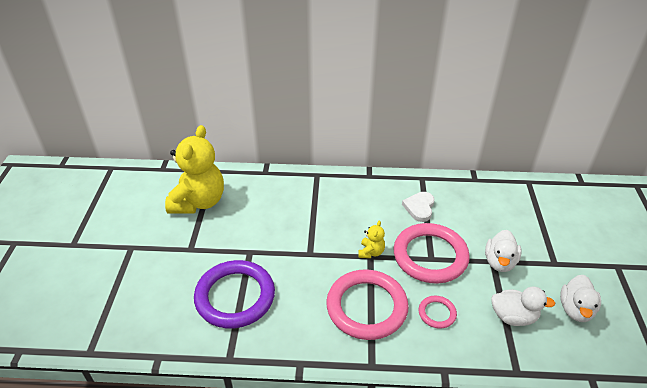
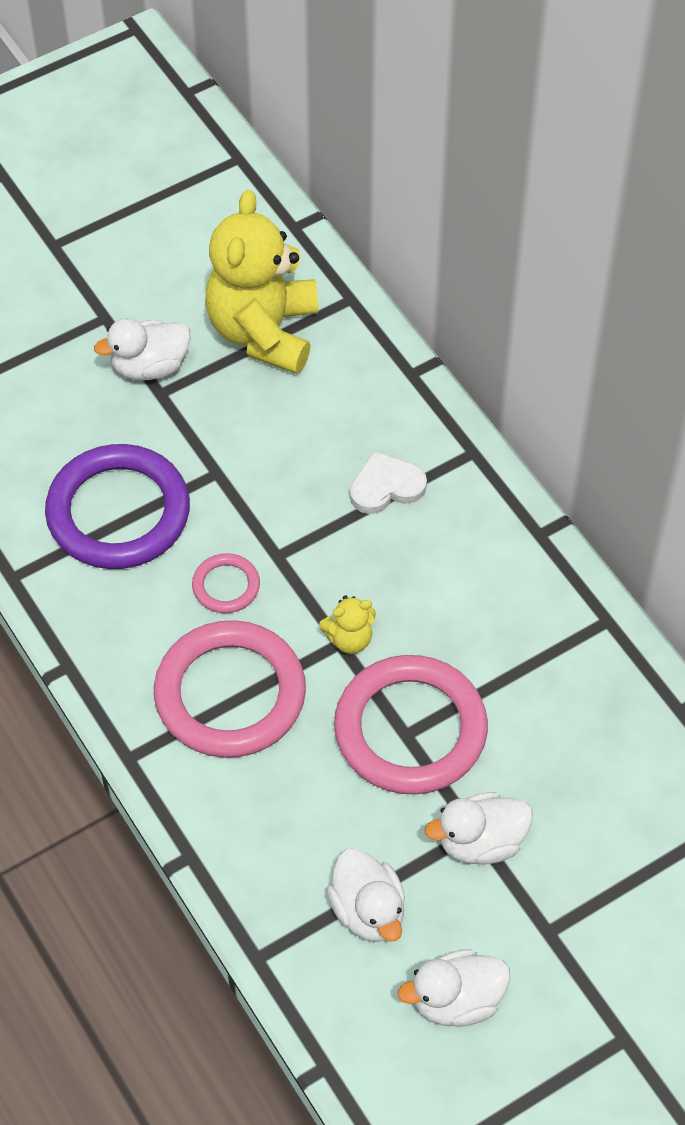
camera: 55 degrees right, 15 degrees up
yellow teddy bear [165,125,224,214] -> yellow teddy bear turned 120 degrees clockwise [205,190,318,374]
white heart [402,192,434,222] -> white heart moved to [350,451,427,514]
pink ring [419,295,457,329] -> pink ring moved to [192,553,260,613]
none -> white duck [94,318,191,380]

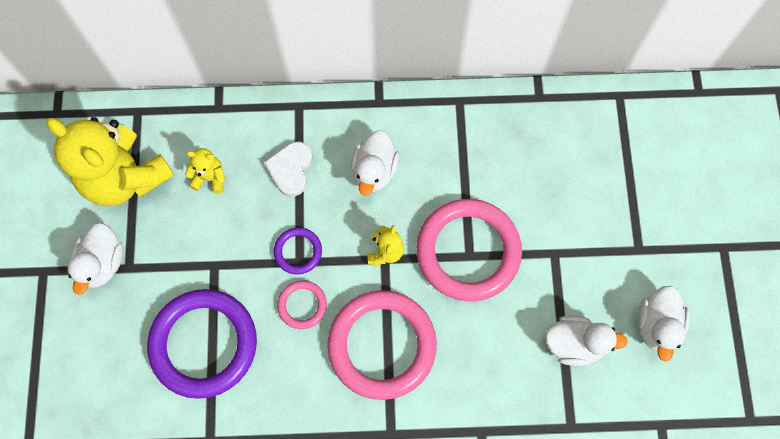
camera: 60 degrees left, 15 degrees up
white duck [425,792,533,865] -> white duck moved to [351,130,399,196]
none -> yellow teddy bear [185,148,225,194]
none -> purple ring [274,227,322,275]

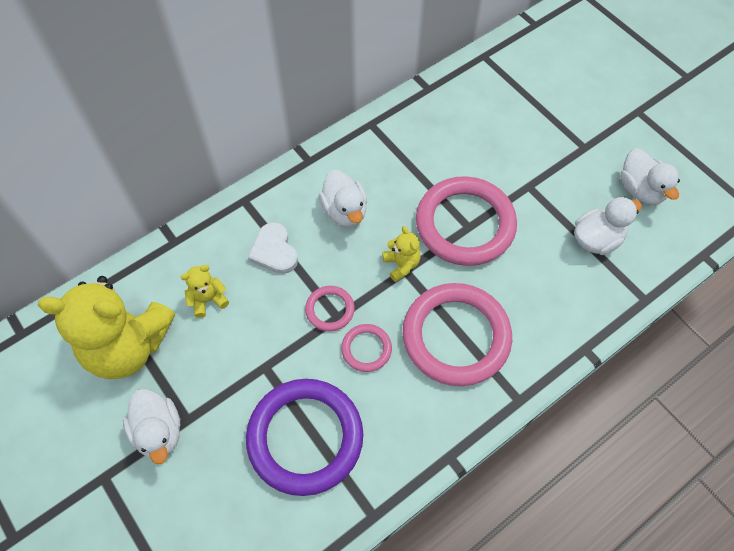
camera: 35 degrees left, 10 degrees down
purple ring [274,227,322,275] -> pink ring [305,286,355,331]

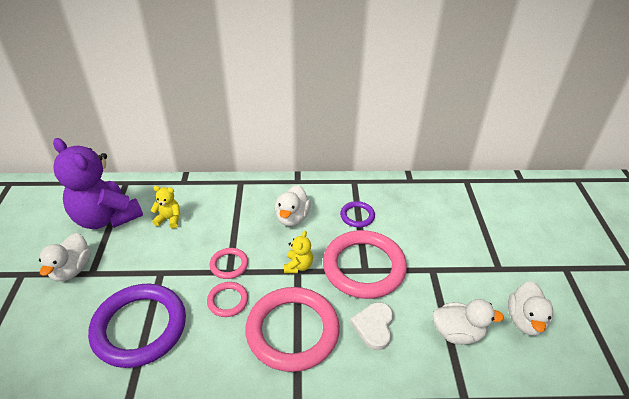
camera: 35 degrees right, 20 degrees down
yellow teddy bear [38,276,175,379] -> purple teddy bear [53,138,143,229]
white heart [248,222,298,274] -> white heart moved to [350,302,393,350]
none -> purple ring [340,201,375,227]

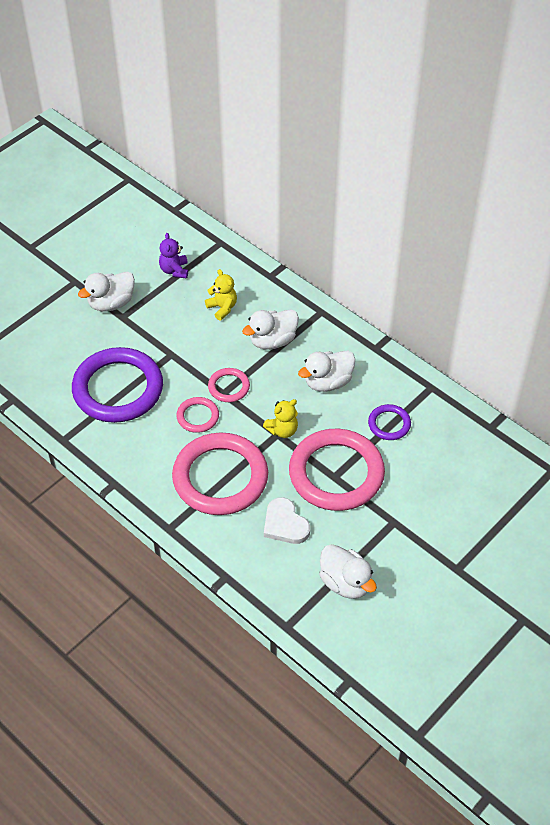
camera: 45 degrees right, 10 degrees up
purple teddy bear [53,138,143,229] -> purple teddy bear [159,233,188,278], size x0.42
white heart [350,302,393,350] -> white heart turned 90 degrees counterclockwise [264,497,310,544]
white duck [508,281,553,336] -> white duck moved to [242,309,299,350]

